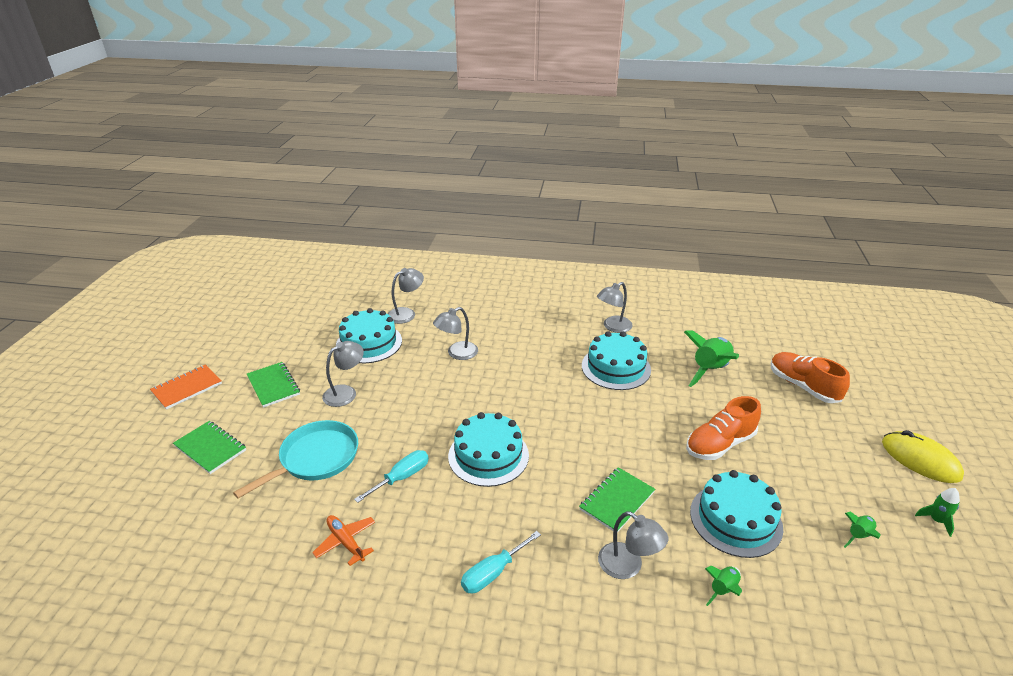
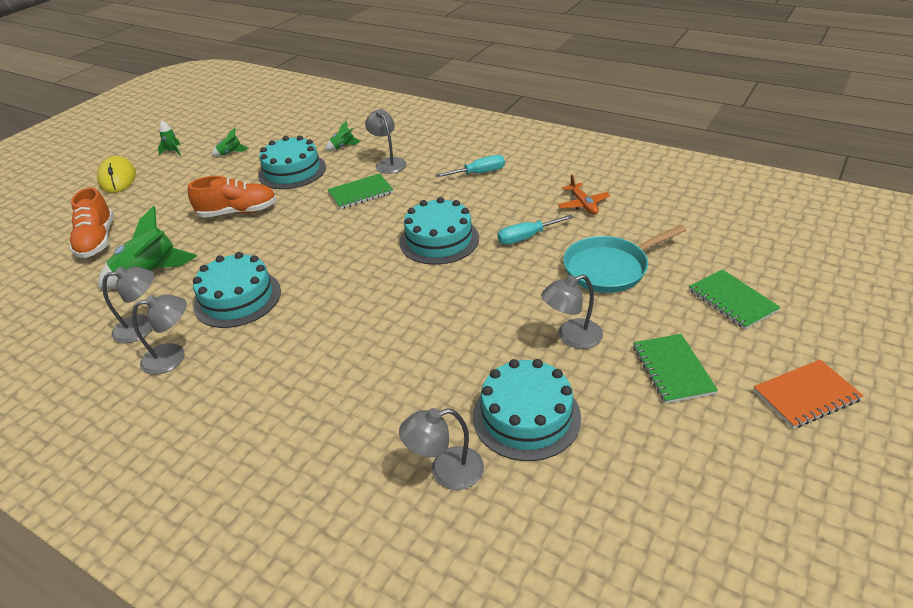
camera: 155 degrees left, 5 degrees up
grey lamp [433,307,478,360] -> grey lamp moved to [102,267,154,343]

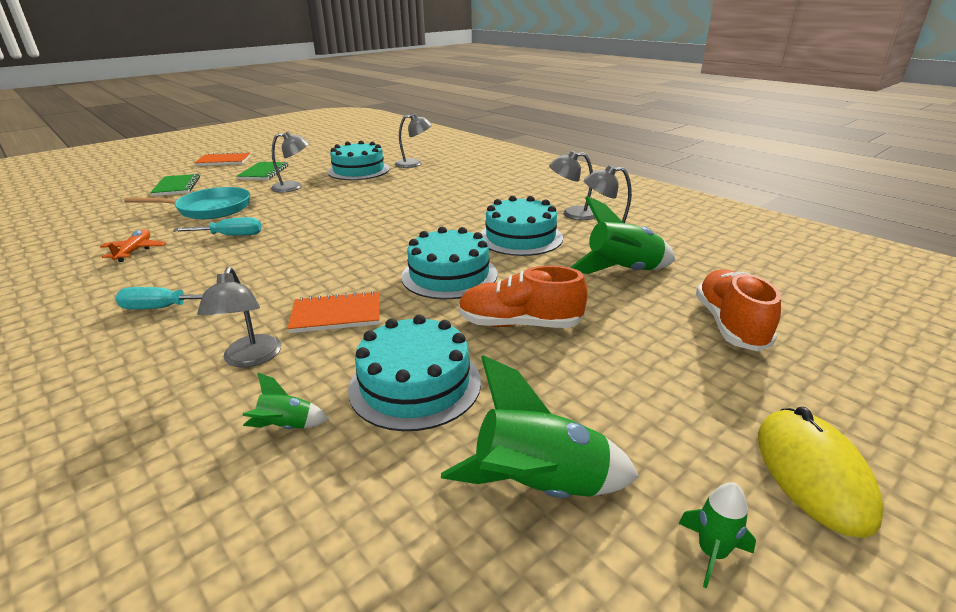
camera: 165 degrees left, 10 degrees down
green rocket [211,128,249,157] -> green rocket [441,355,639,498], size x2.05
green notebook [327,173,394,209] -> orange notebook [287,291,380,333]
turquoise cake [400,197,479,265] -> turquoise cake moved to [401,227,497,299]

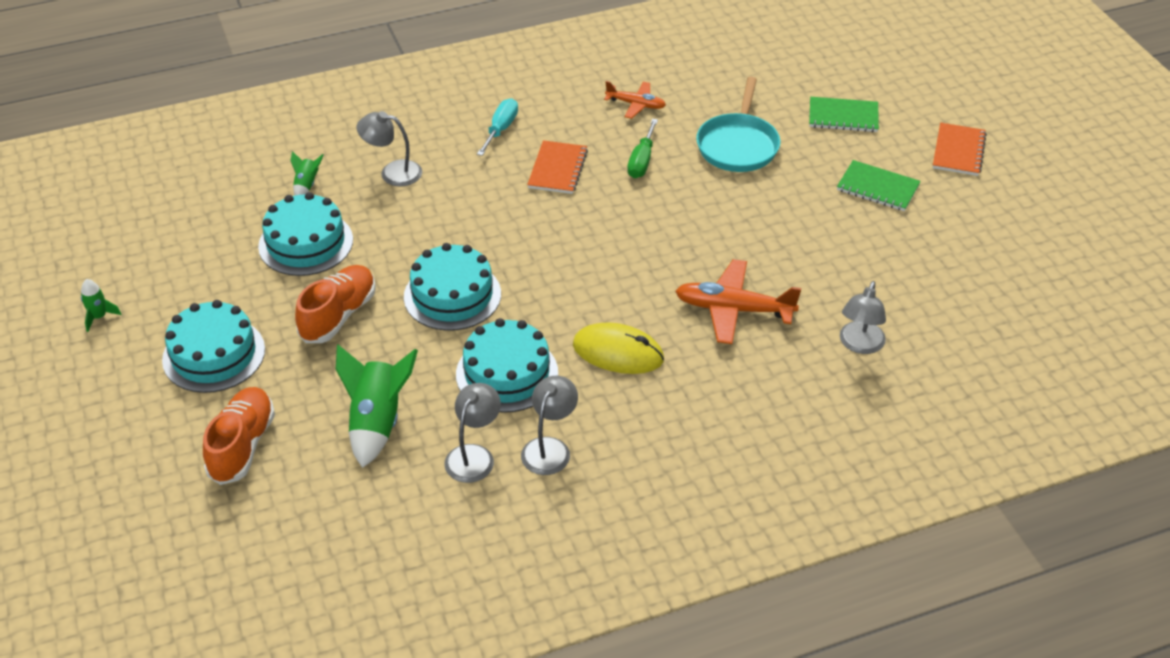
camera: 110 degrees right, 15 degrees up
turquoise screwdriver [173,217,262,236] -> green screwdriver [627,119,658,178]
grey lamp [271,132,309,193] -> none
orange notebook [287,291,380,333] -> orange notebook moved to [527,140,588,194]
turquoise cake [328,140,390,180] -> turquoise cake moved to [162,300,265,393]
green rocket [441,355,639,498] -> none
orange shoe [696,269,781,351] -> orange shoe turned 105 degrees counterclockwise [203,387,275,485]
yellow mouse [758,407,884,538] -> yellow mouse moved to [573,322,664,374]
none -> orange plane [675,259,801,344]

